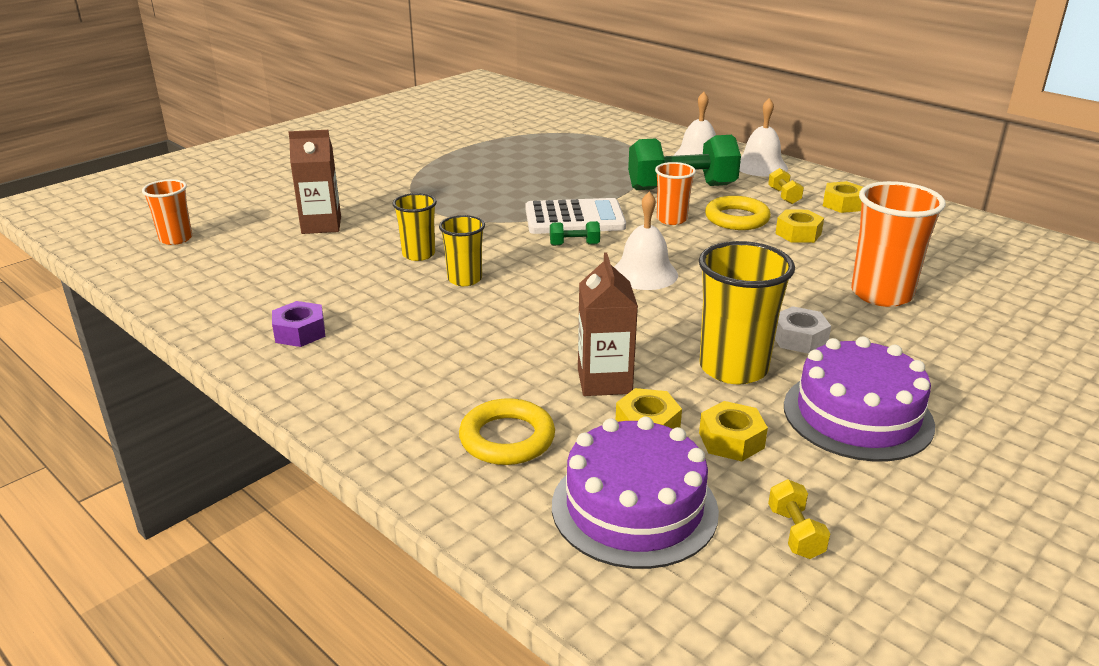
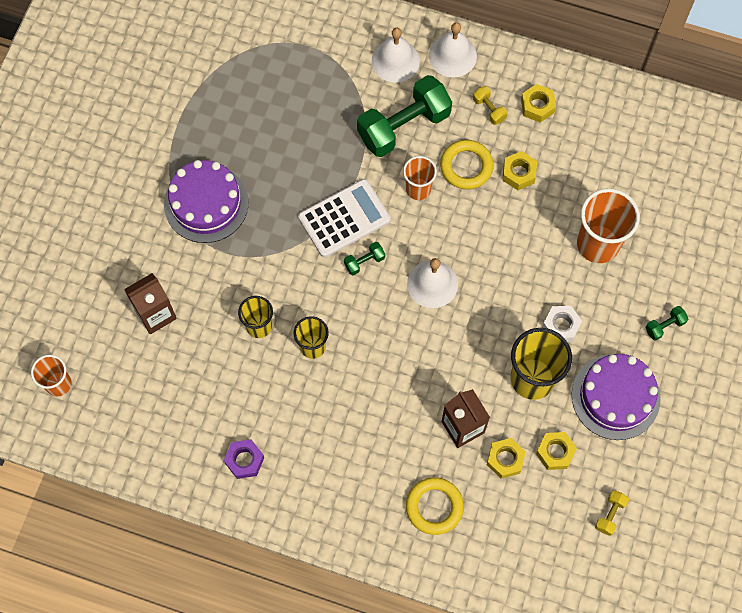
camera: 25 degrees left, 40 degrees up
purple cake [552,416,719,569] -> purple cake moved to [164,160,249,243]
yellow dumbbell [768,479,830,559] -> yellow dumbbell turned 60 degrees clockwise [595,490,629,536]
none -> green dumbbell [645,306,689,341]

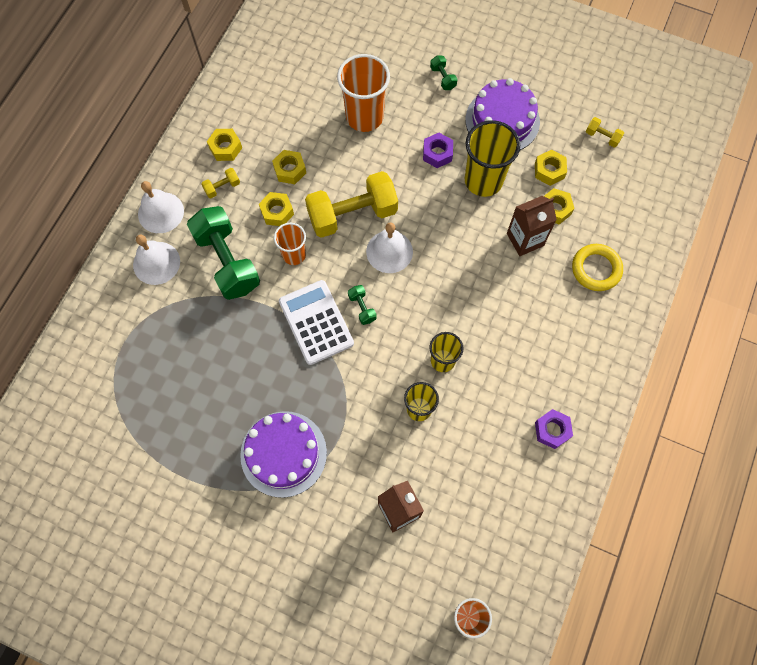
camera: 85 degrees left, 0 degrees up
yellow ring [440,140,494,189] -> yellow nut [259,192,294,226]
white nut [542,306,582,342] -> purple nut [423,133,453,168]
none -> yellow dumbbell [305,171,398,238]

